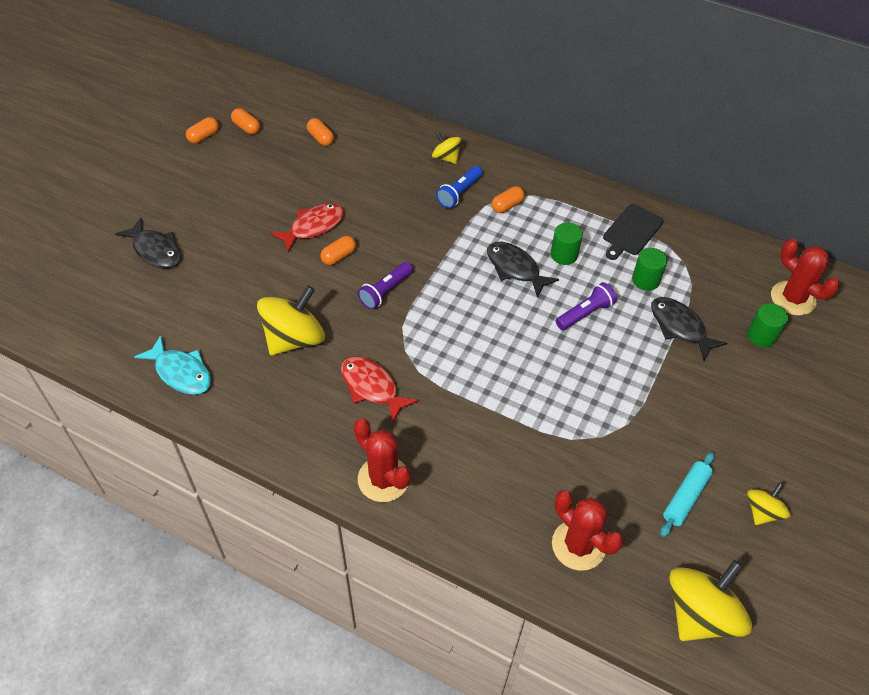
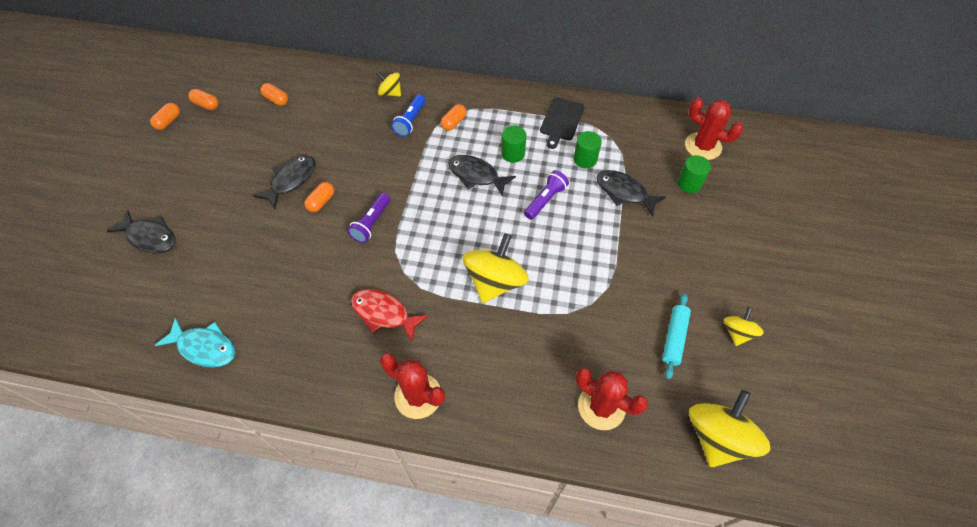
camera: 15 degrees left, 5 degrees up
yellow spinning top [257,286,325,356] -> yellow spinning top moved to [463,233,529,303]
red fish [270,203,344,253] -> black fish [254,155,316,209]

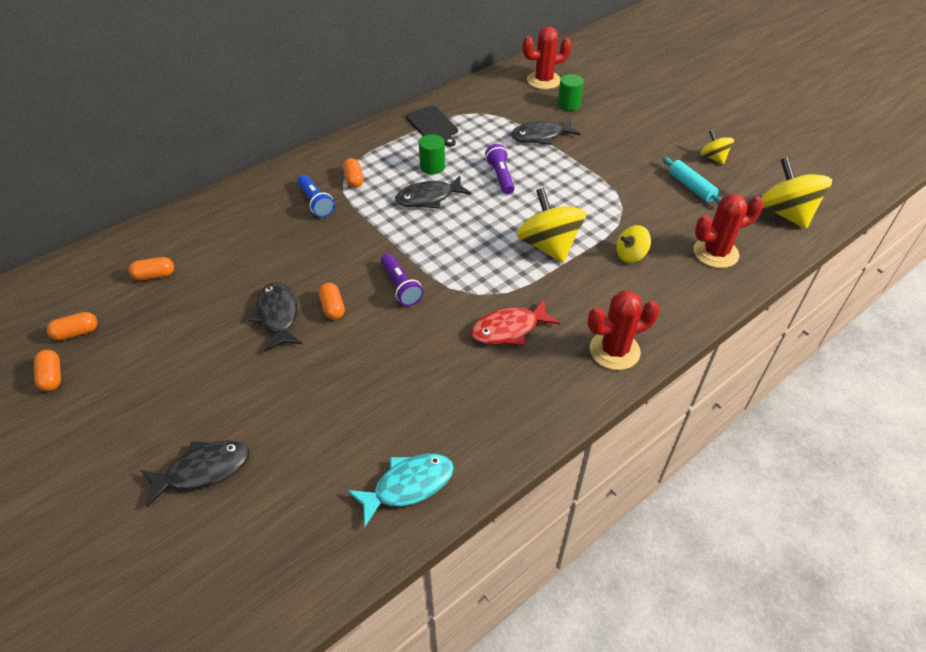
camera: 50 degrees left, 10 degrees down
yellow spinning top [376,71,401,96] -> yellow spinning top moved to [616,225,651,263]
green cylinder [574,131,602,168] -> none

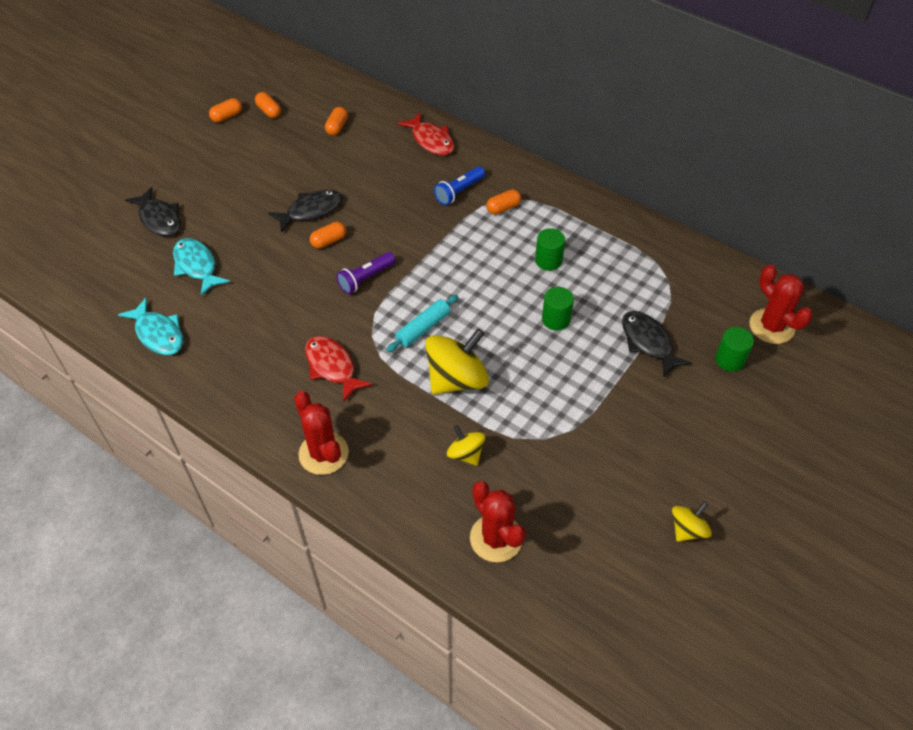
camera: 75 degrees right, 5 degrees up
orange capsule [129,257,174,280] -> orange capsule turned 45 degrees clockwise [325,107,348,136]
black fish [395,176,471,209] -> none
black cutting board [406,106,458,147] -> none
purple flashlight [485,144,514,194] -> green cylinder [542,287,574,331]
turquoise rolling pin [663,157,722,204] -> turquoise rolling pin moved to [386,295,458,352]
yellow spinning top [762,157,832,229] -> none
none -> turquoise fish [173,238,230,296]
none -> red fish [397,112,455,155]

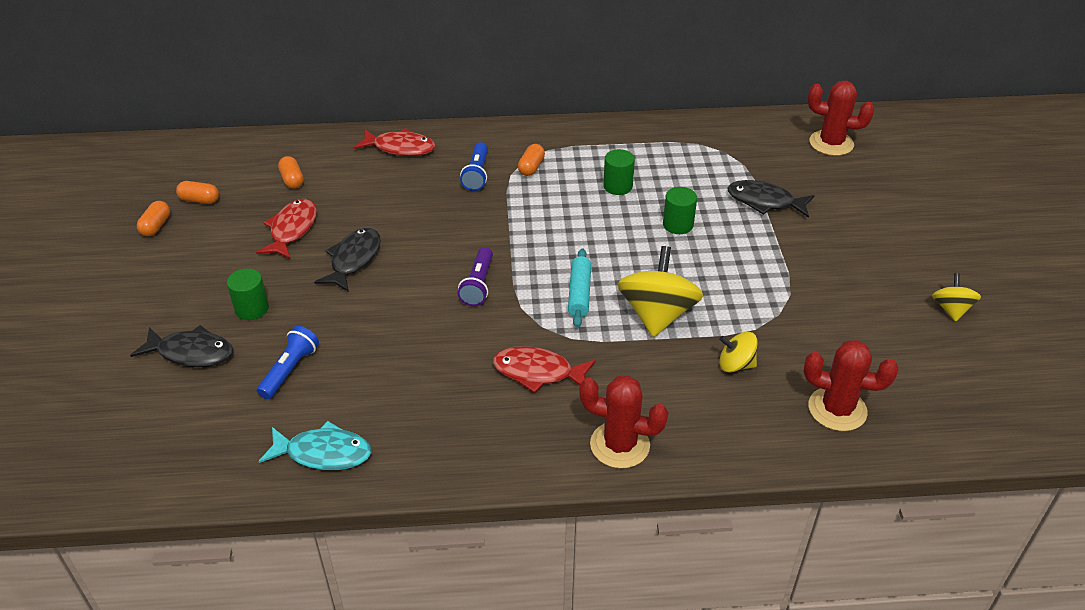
camera: 40 degrees left, 10 degrees down
turquoise fish [173,238,230,296] -> blue flashlight [257,326,319,399]
orange capsule [310,222,346,249] -> none
green cylinder [715,327,754,372] -> green cylinder moved to [227,268,269,320]
none -> red fish [256,199,317,259]

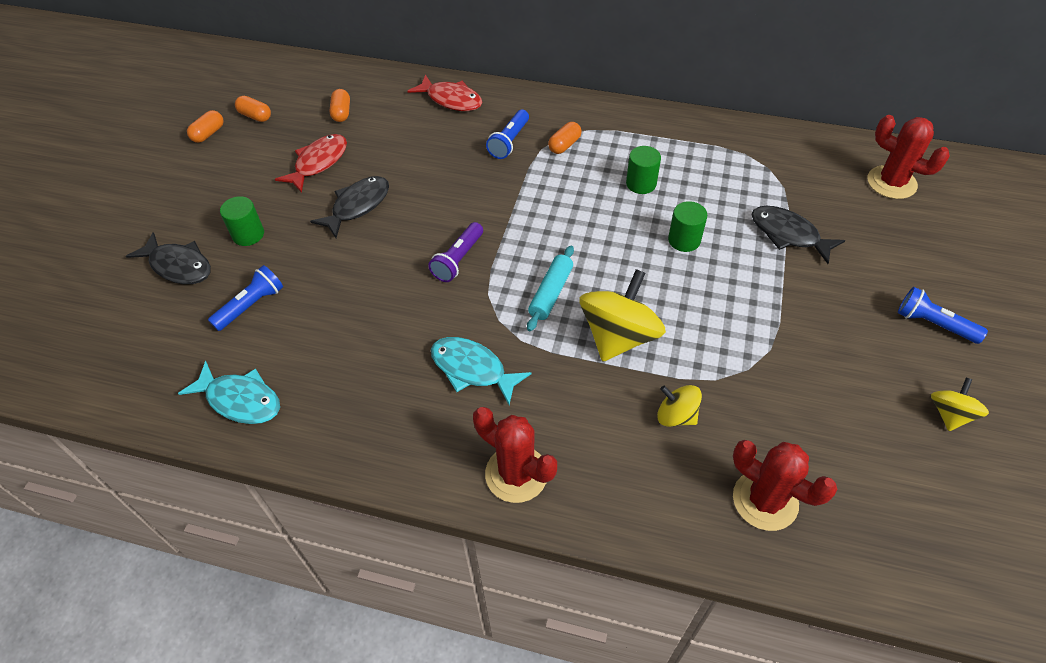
camera: 20 degrees right, 10 degrees up
red fish [493,346,596,393] -> turquoise fish [431,337,531,405]
none -> blue flashlight [898,287,988,344]

